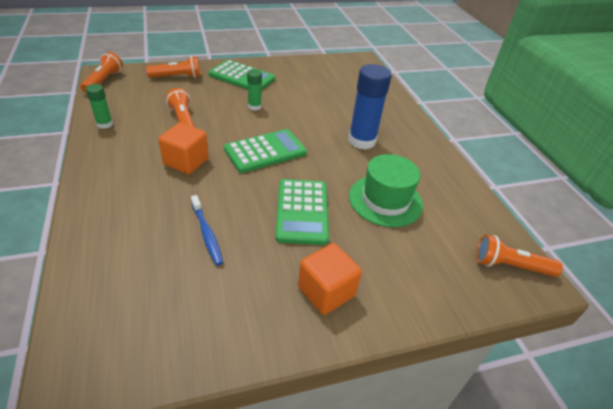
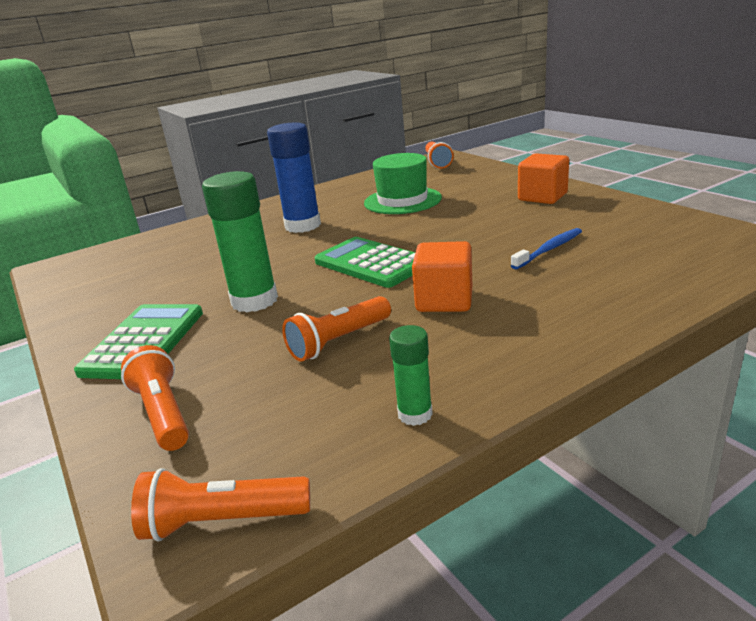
camera: 100 degrees left, 15 degrees down
green glue stick [247,69,262,110] -> green glue stick [202,171,278,312], size x1.90
green calculator [275,179,329,245] -> none

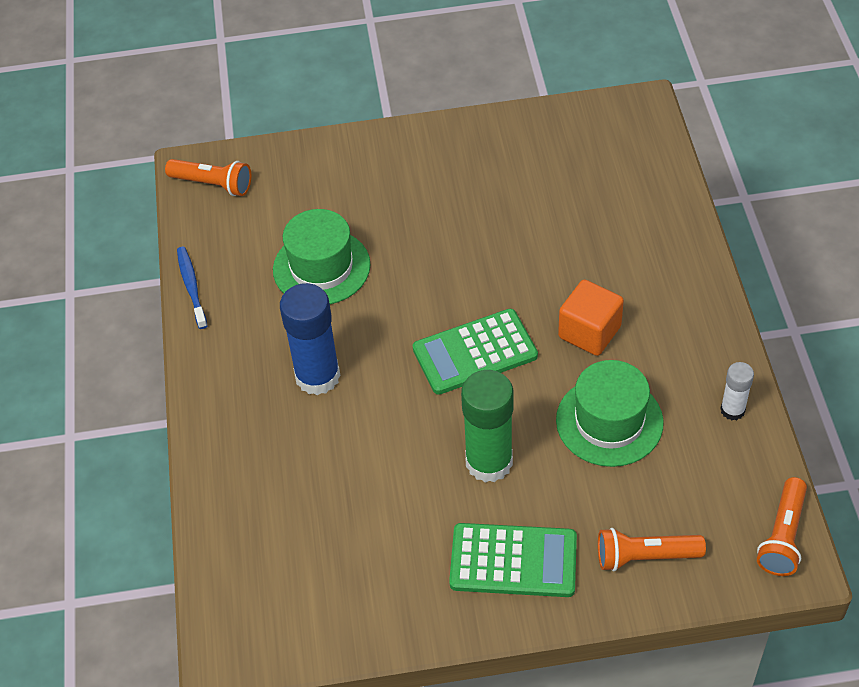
camera: 65 degrees left, 25 degrees up
green calculator [74,304,203,379] -> green calculator turned 150 degrees clockwise [449,523,577,597]
orange flashlight [282,296,391,362] -> green hat [556,360,664,467]
green glue stick [389,325,433,426] -> white glue stick [720,362,754,420]
blue toothbrush [511,228,582,269] -> blue toothbrush moved to [177,247,207,329]
orange cube [518,153,569,204] -> none

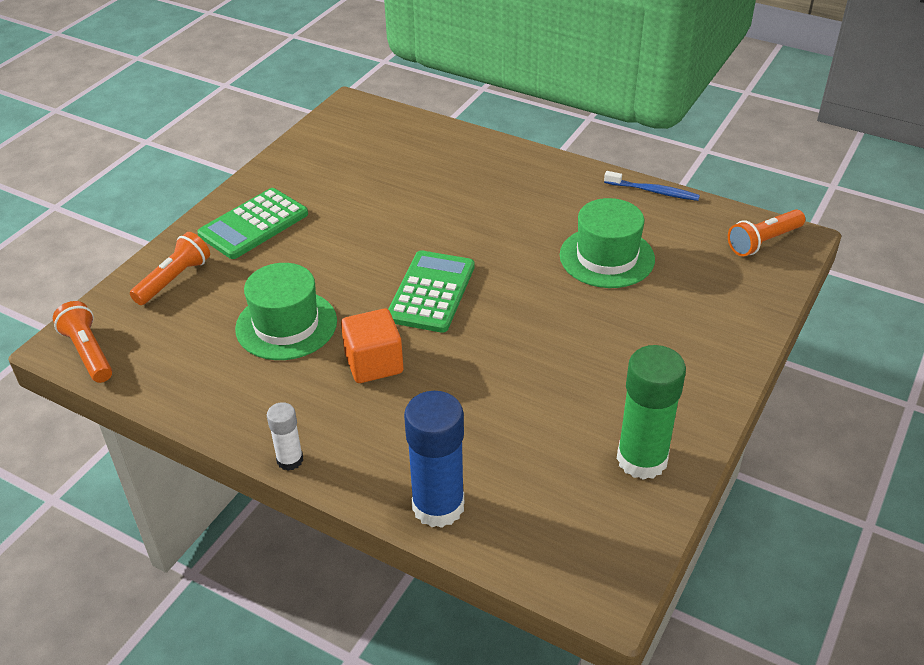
camera: 125 degrees right, 10 degrees down
blue glue stick [280,283,341,395] -> blue glue stick moved to [404,391,464,528]
green glue stick [461,370,514,483] -> green glue stick moved to [617,345,686,480]
white glue stick [720,362,754,420] -> white glue stick moved to [267,402,303,471]

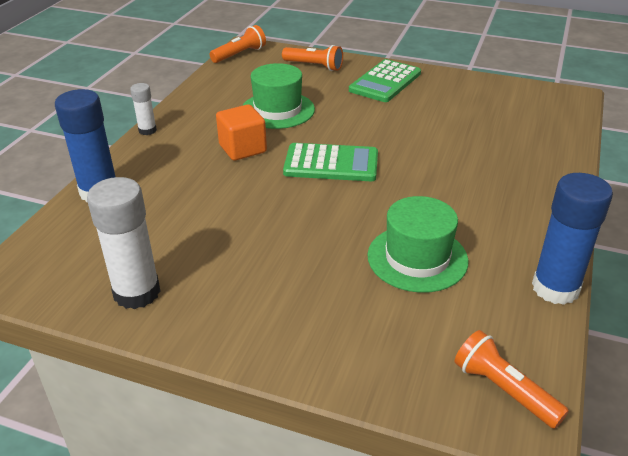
camera: 80 degrees right, 5 degrees down
green calculator [197,188,308,259] -> green calculator turned 90 degrees counterclockwise [349,59,421,102]
blue toothbrush [604,171,700,201] -> blue glue stick [532,173,613,305]
green glue stick [617,345,686,480] -> white glue stick [87,177,160,309]

